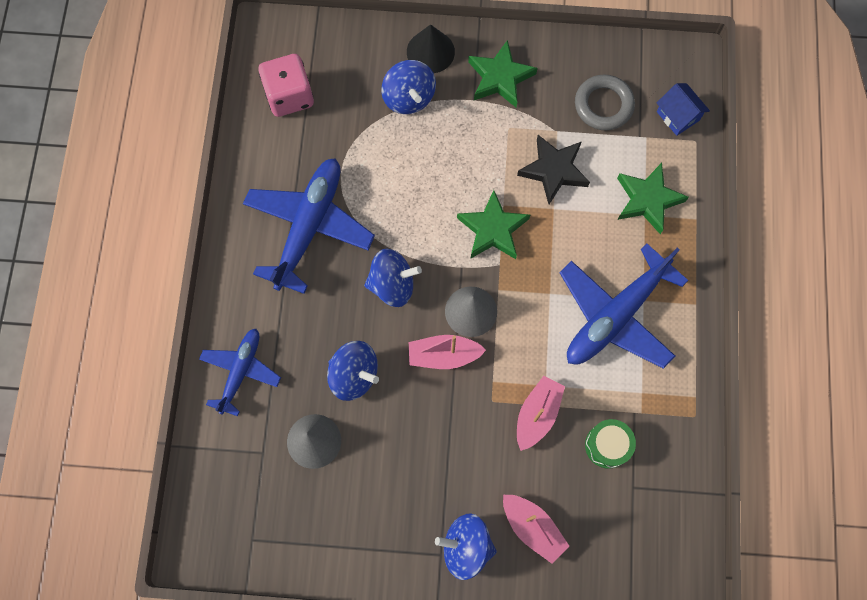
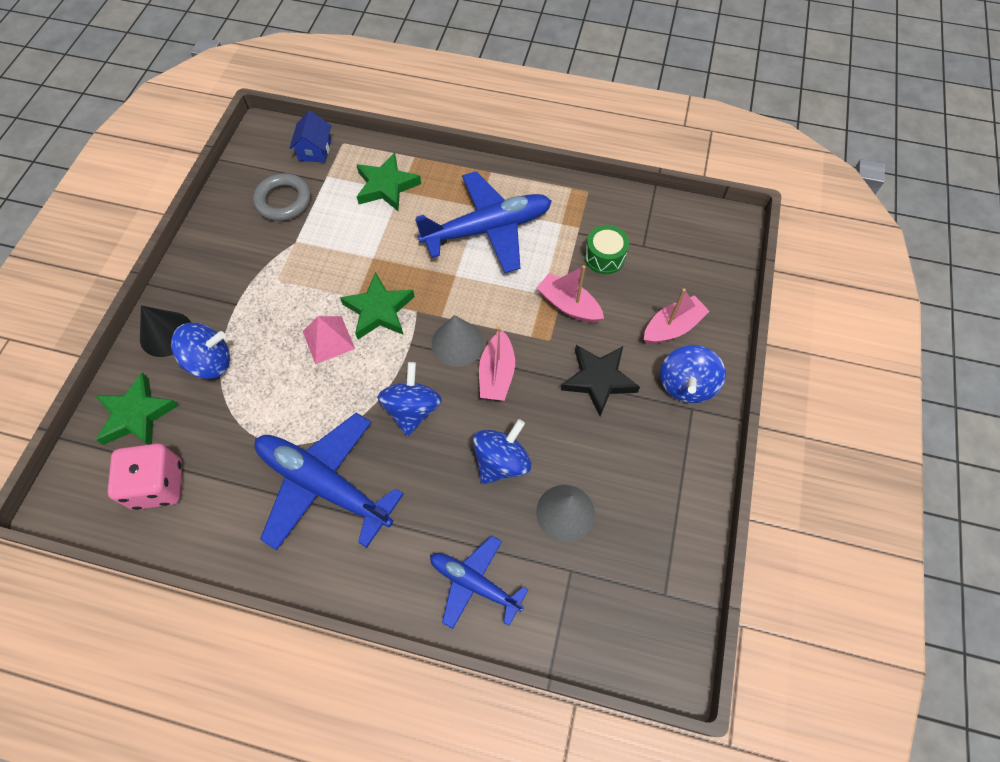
camera: 80 degrees left, 10 degrees down
green star [468,40,538,107] -> green star moved to [96,372,179,445]
black star [517,135,590,204] -> black star moved to [561,345,640,416]
blue plane [560,243,689,369] -> blue plane turned 75 degrees counterclockwise [415,171,552,273]
blue house [657,83,710,136] -> blue house turned 60 degrees counterclockwise [289,111,331,162]
none -> pink pyramid [303,316,355,364]

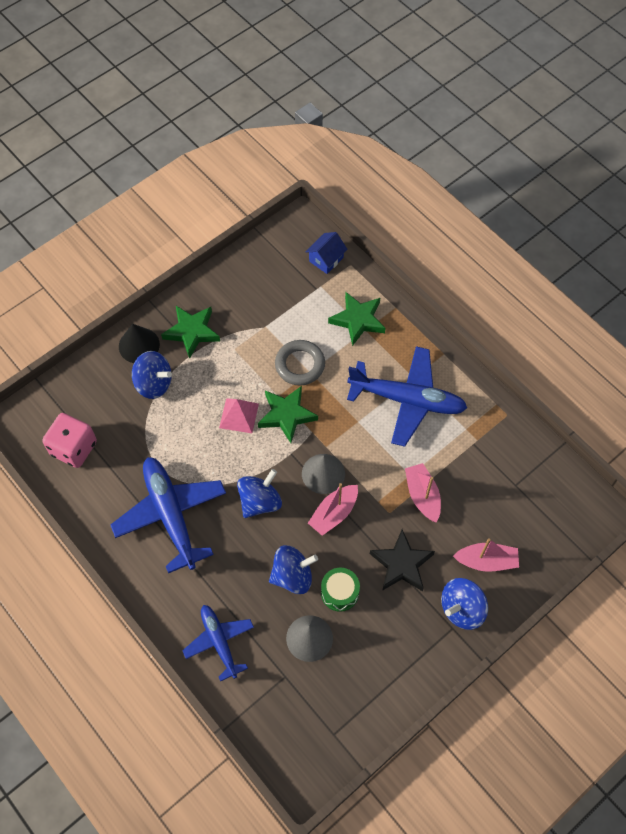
camera: 35 degrees right, 0 degrees up
green star [96,372,179,445] -> green star moved to [161,306,220,359]
grey ring [253,173,311,221] -> grey ring moved to [275,340,325,386]
green drum [584,225,629,274] -> green drum moved to [321,568,360,612]

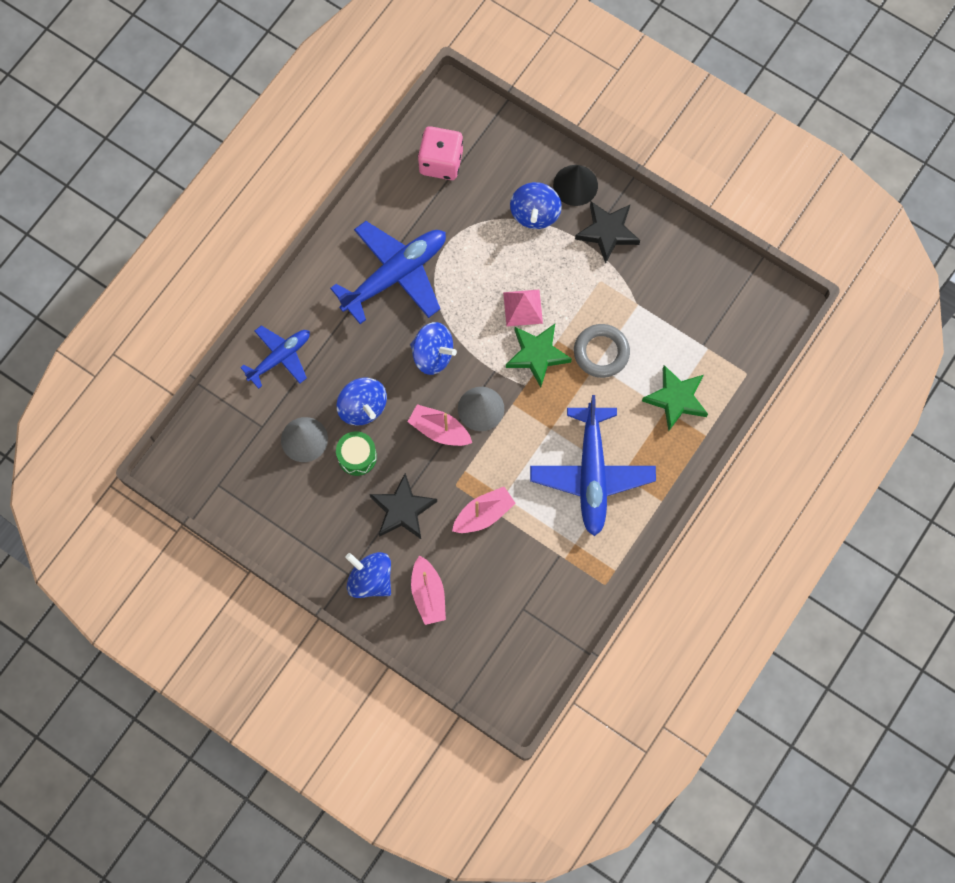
camera: 75 degrees right, 10 degrees up
green star [161,306,220,359] -> black star [575,202,640,264]
blue house [305,232,348,274] -> none

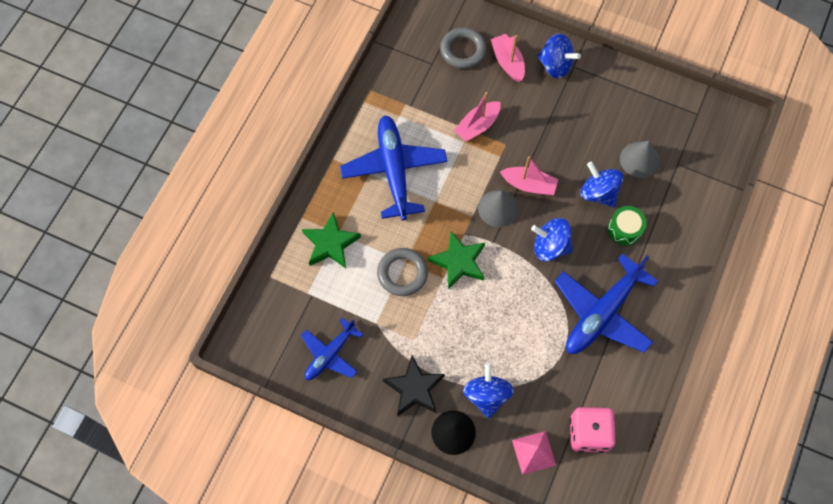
camera: 170 degrees right, 5 degrees down
blue plane [240,325,310,389] -> blue plane moved to [301,318,363,380]
green drum [336,431,377,476] -> green drum moved to [608,206,647,246]
black star [369,473,437,539] -> none
pink pyramid [503,290,543,326] -> pink pyramid moved to [512,431,556,475]
none -> grey ring [440,27,487,69]

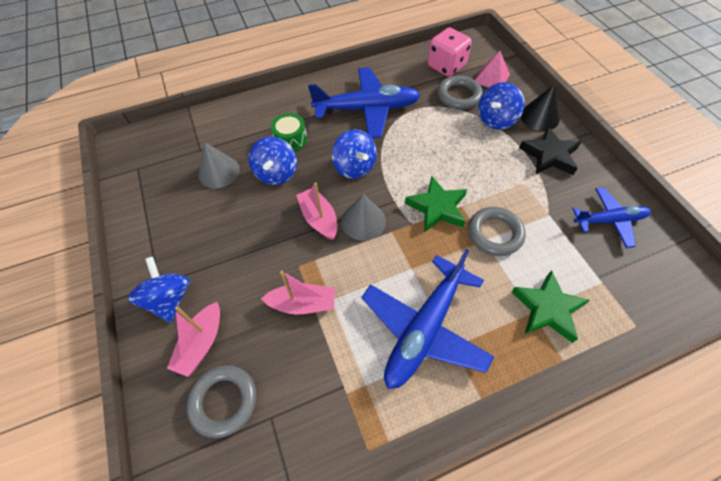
camera: 135 degrees left, 10 degrees down
none -> grey ring [437,75,483,110]

